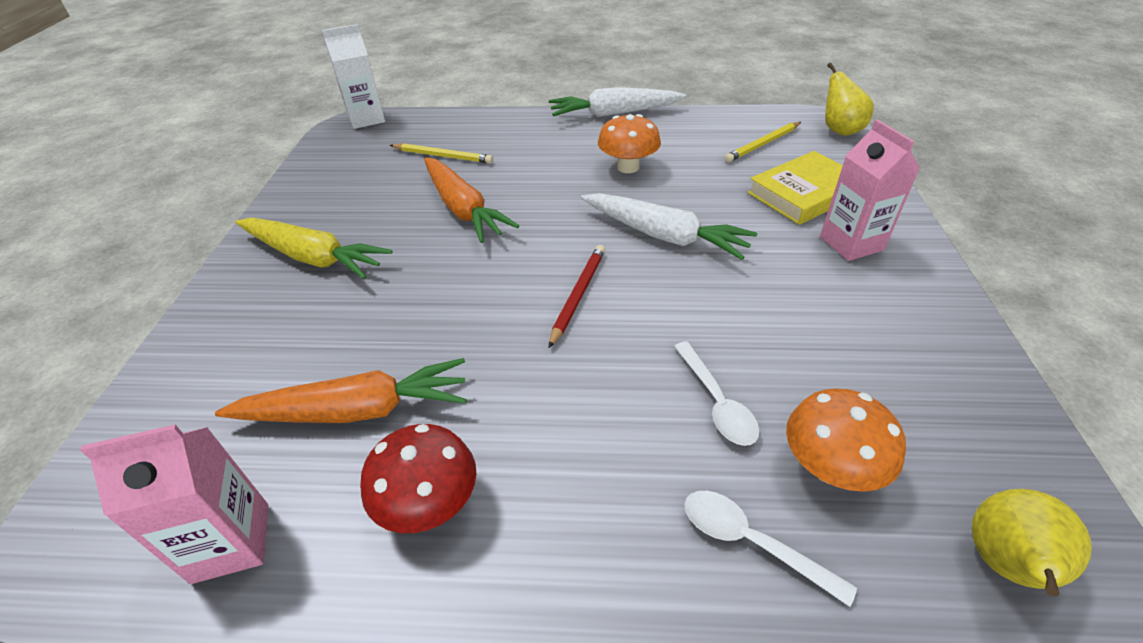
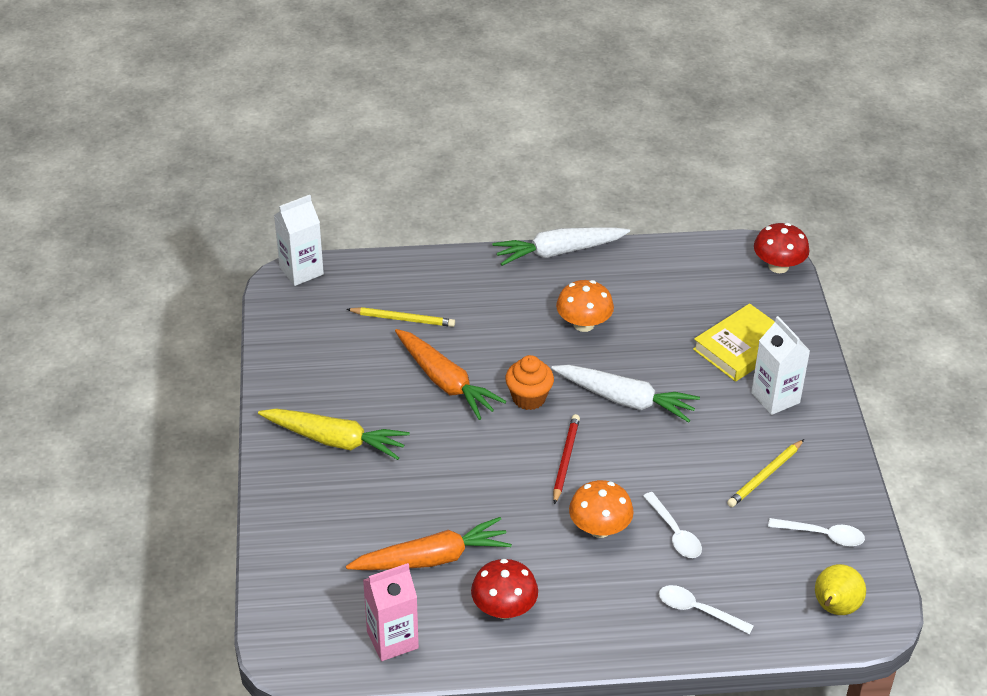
camera: 10 degrees left, 0 degrees up
yellow pencil [724,122,801,162] -> yellow pencil moved to [727,439,804,507]
orange mushroom [786,389,906,492] -> orange mushroom moved to [569,480,634,538]
pink carton [820,119,920,261] -> white carton [751,316,810,415]
yellow pear [825,63,874,136] -> red mushroom [754,223,810,273]
none -> orange cupcake [505,355,554,410]
none -> white spoon [768,518,865,546]

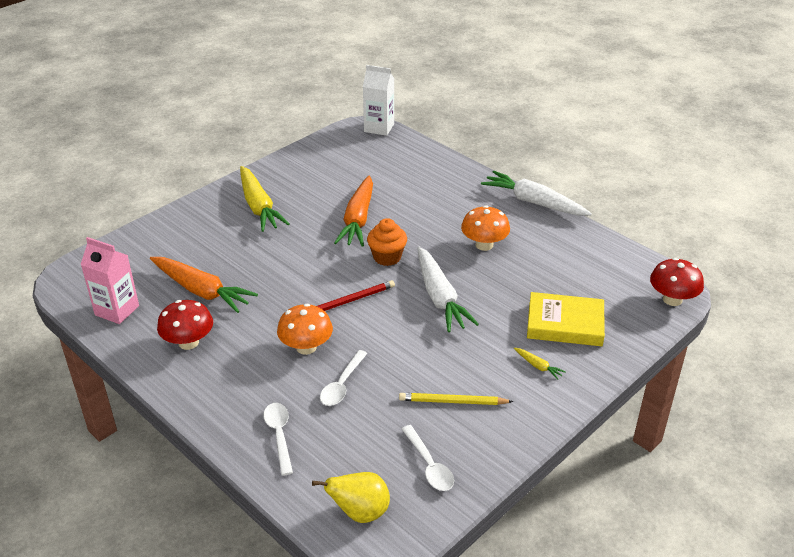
camera: 50 degrees right, 5 degrees down
yellow pencil [346,307,455,327] -> none
white carton [751,316,810,415] -> yellow carrot [514,348,565,380]

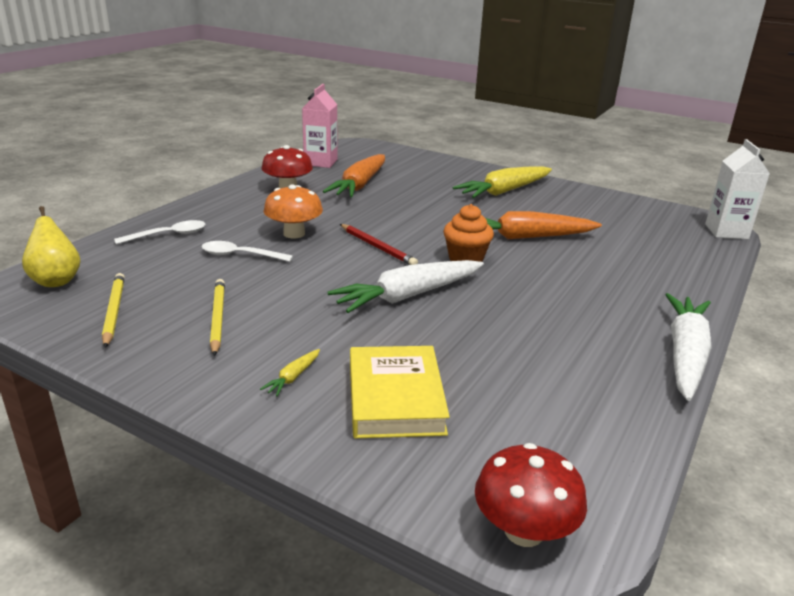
camera: 75 degrees right, 10 degrees down
white spoon [402,425,454,491] -> yellow pencil [102,273,125,348]
orange mushroom [461,205,510,251] -> none

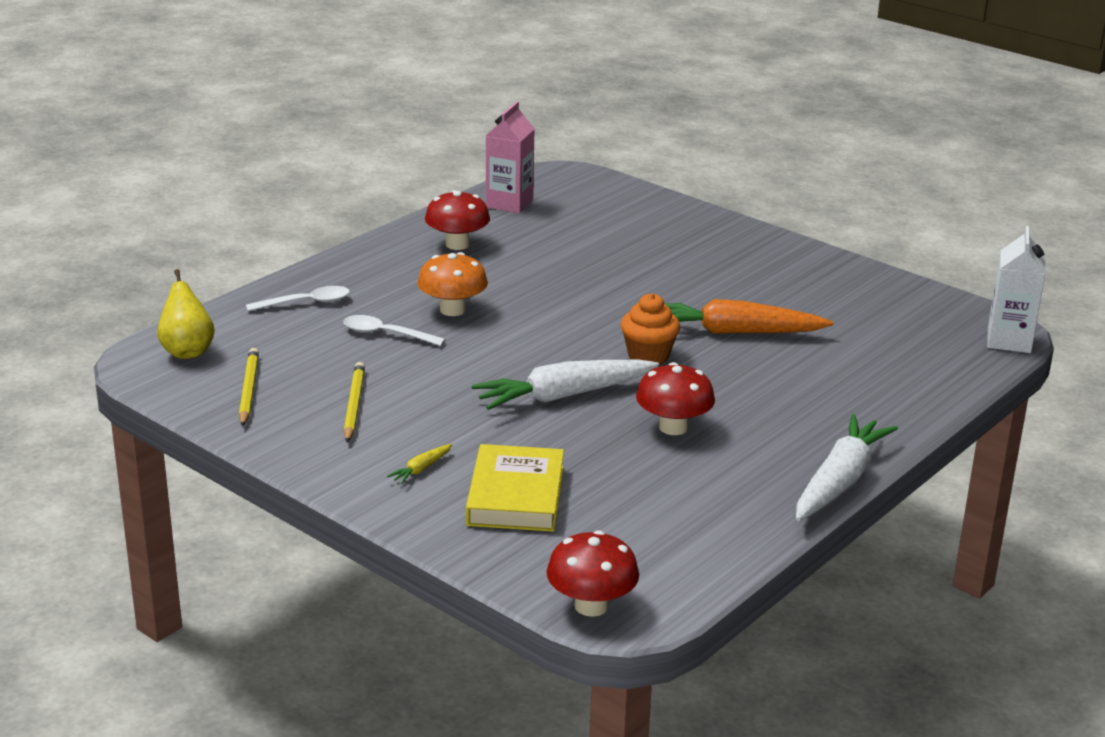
camera: 10 degrees right, 0 degrees up
orange carrot [323,154,385,197] -> none
red pencil [340,224,418,265] -> none
yellow carrot [453,166,552,198] -> none
none -> red mushroom [636,362,715,435]

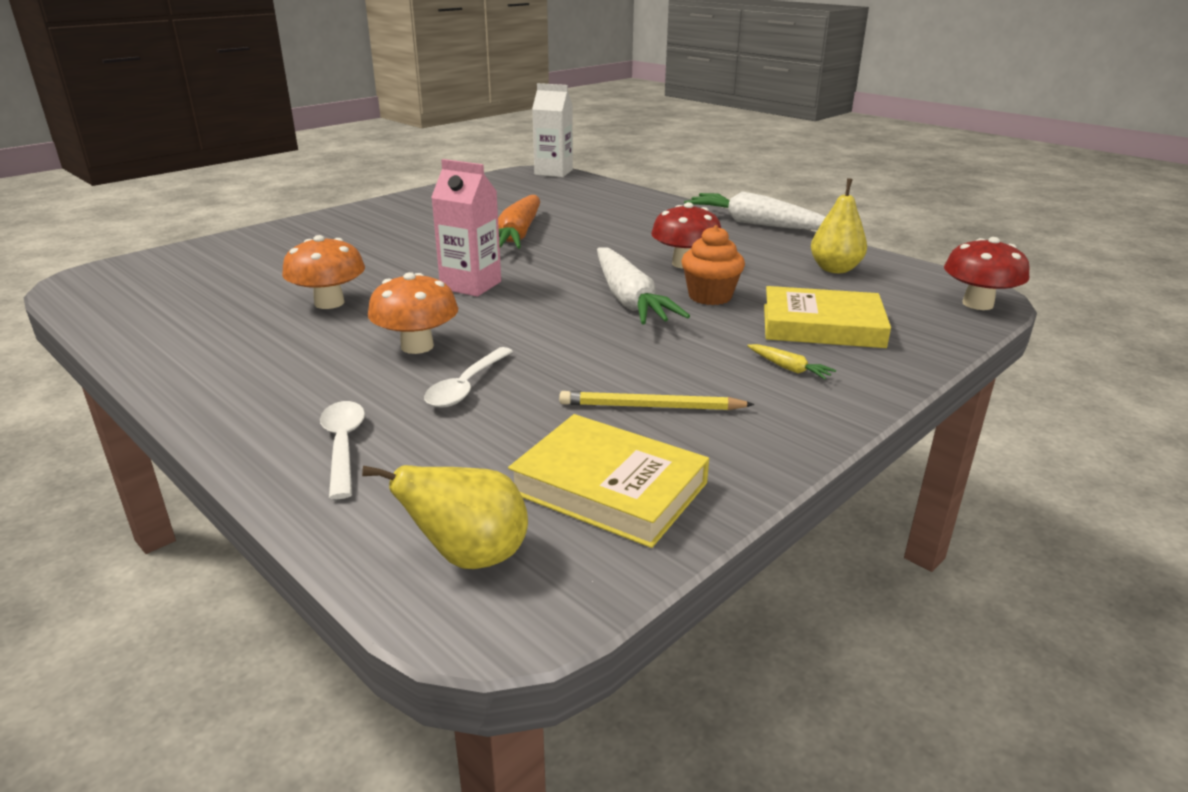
camera: 85 degrees left, 0 degrees up
yellow pencil [239,348,259,427] -> yellow book [508,414,709,548]
red mushroom [425,190,490,250] -> none
pink carton [486,102,535,213] -> pink carton moved to [431,159,501,297]
orange cupcake [621,293,680,365] -> orange cupcake moved to [681,225,745,305]
none -> orange mushroom [282,235,365,309]
none -> yellow pear [811,178,867,273]

